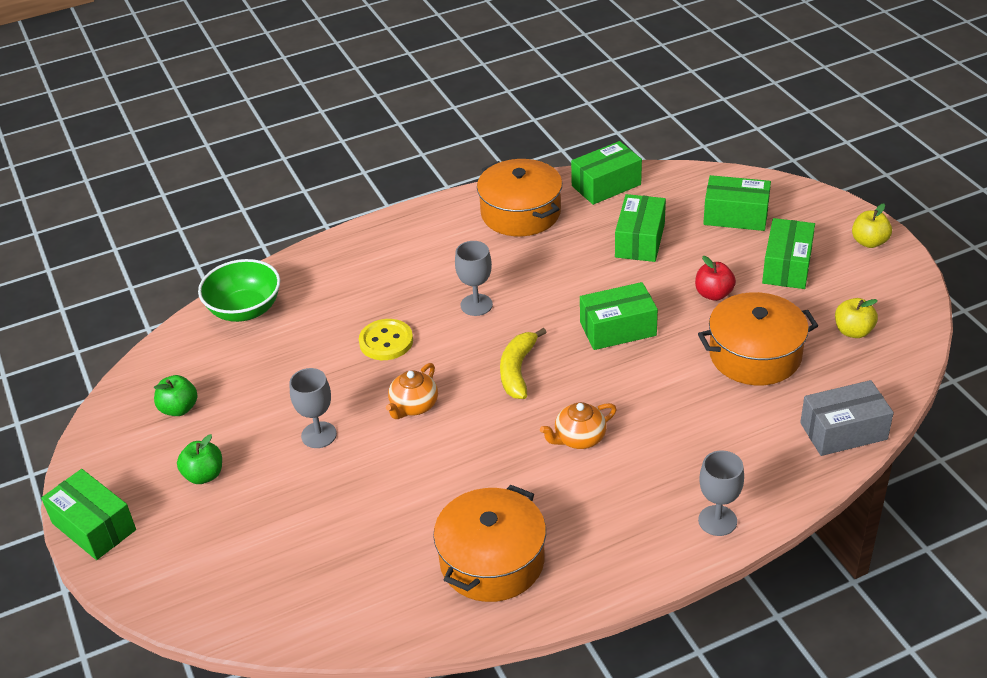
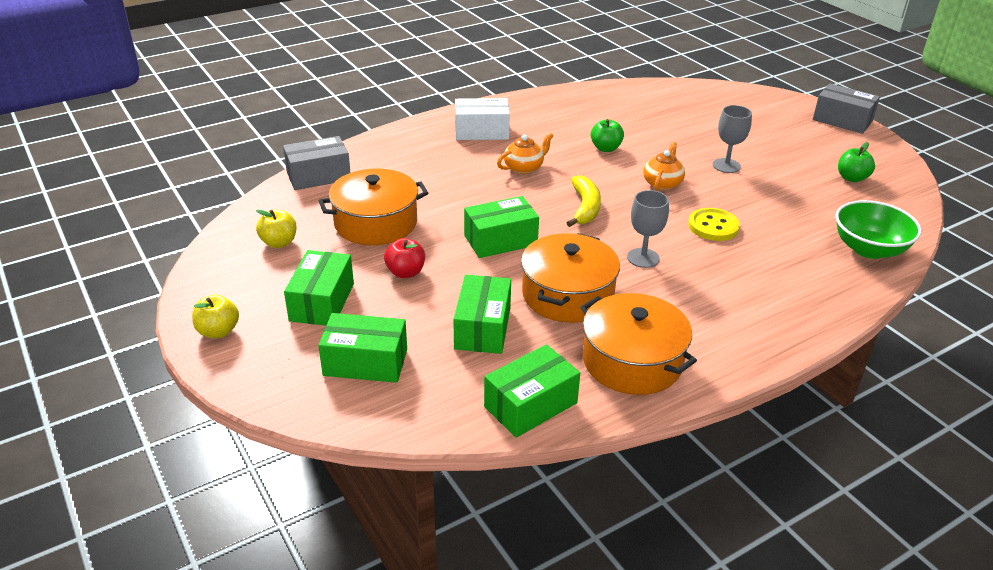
camera: 170 degrees right, 5 degrees down
green box [41,469,136,560] -> grey box [813,83,880,134]
green apple [177,434,222,484] -> green apple moved to [591,119,624,152]
orange pot [433,485,546,602] -> orange pot moved to [521,233,620,323]
grey goblet [698,450,744,536] -> none
none -> white box [455,98,510,140]

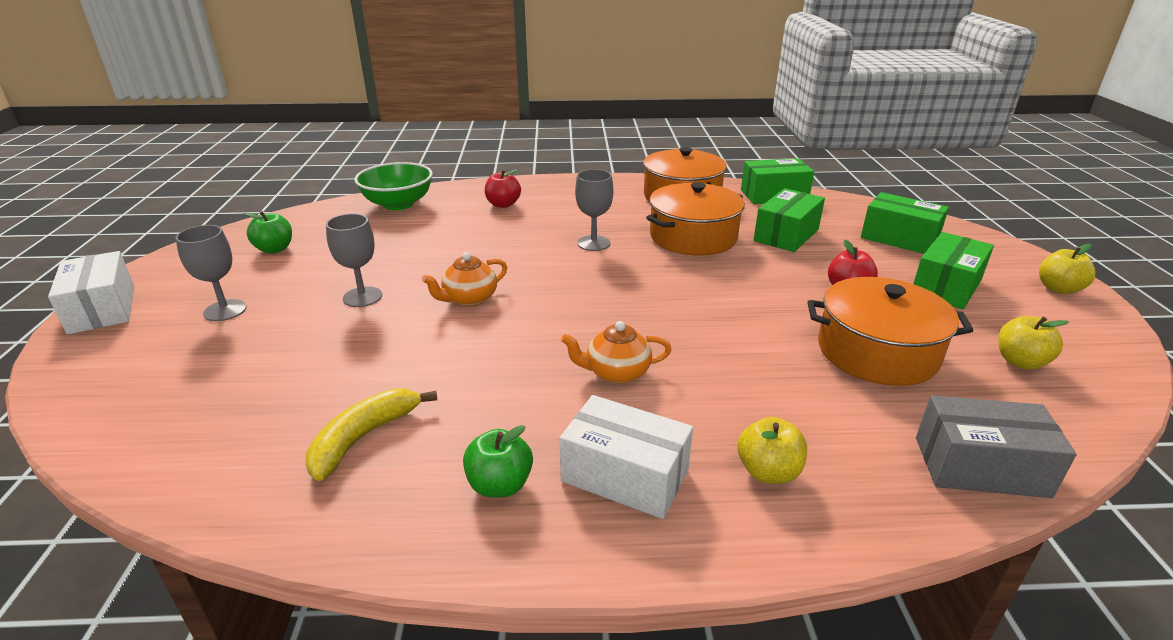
camera: 150 degrees left, 5 degrees down
green box [464,196,539,258] -> none
yellow banana [567,175,601,227] -> yellow banana moved to [306,388,437,481]
green apple [591,119,624,152] -> green apple moved to [463,425,533,498]
yellow button [688,208,740,241] -> none
grey box [813,83,880,134] -> white box [48,251,134,334]
none -> grey goblet [176,225,246,321]
none -> red apple [485,169,521,208]
none -> yellow apple [738,417,807,484]

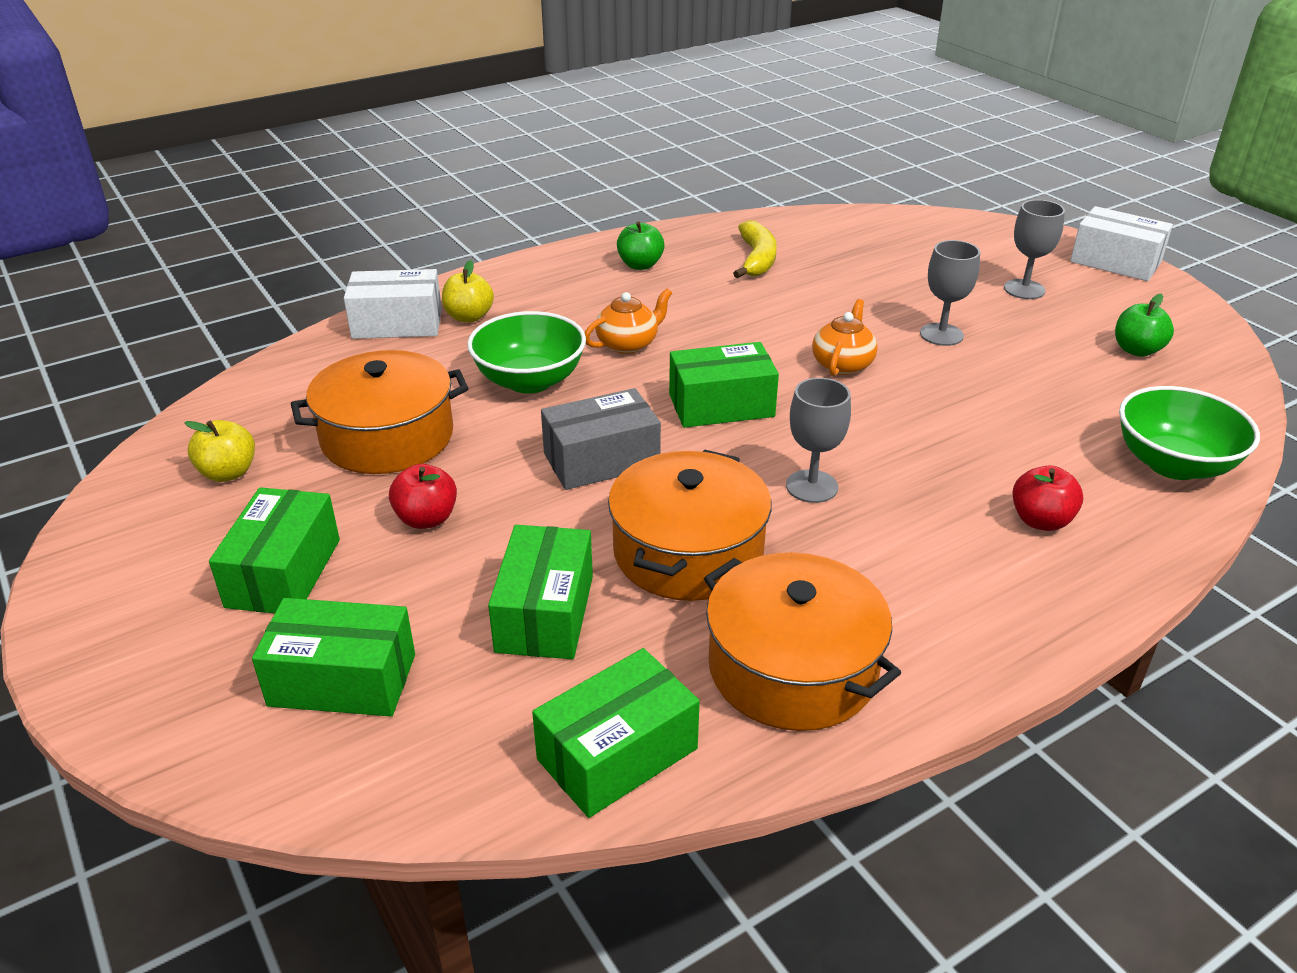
camera: 150 degrees right, 5 degrees up
white box [560,395,693,519] -> white box moved to [344,269,442,339]
grey box [916,396,1077,498] -> grey box moved to [541,388,661,490]
yellow apple [1039,244,1096,294] -> none
none -> green bowl [467,311,586,394]
none -> green box [669,342,779,428]

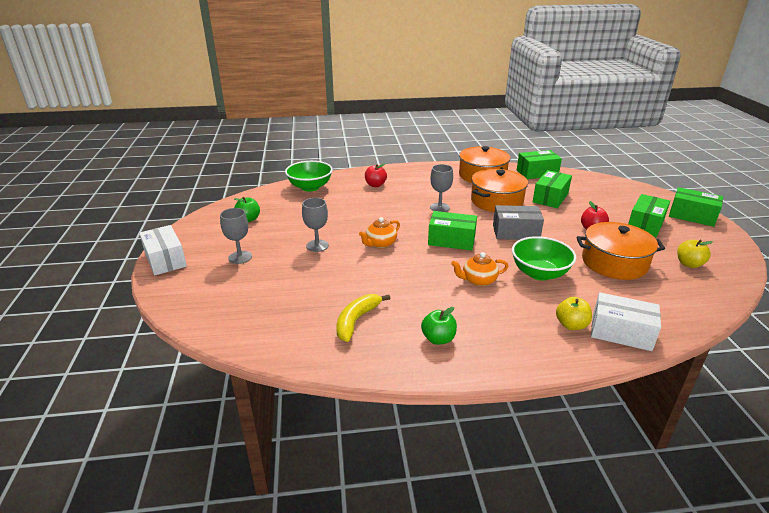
camera: 155 degrees left, 5 degrees down
green box [252,598,415,717] -> green box moved to [669,187,723,227]

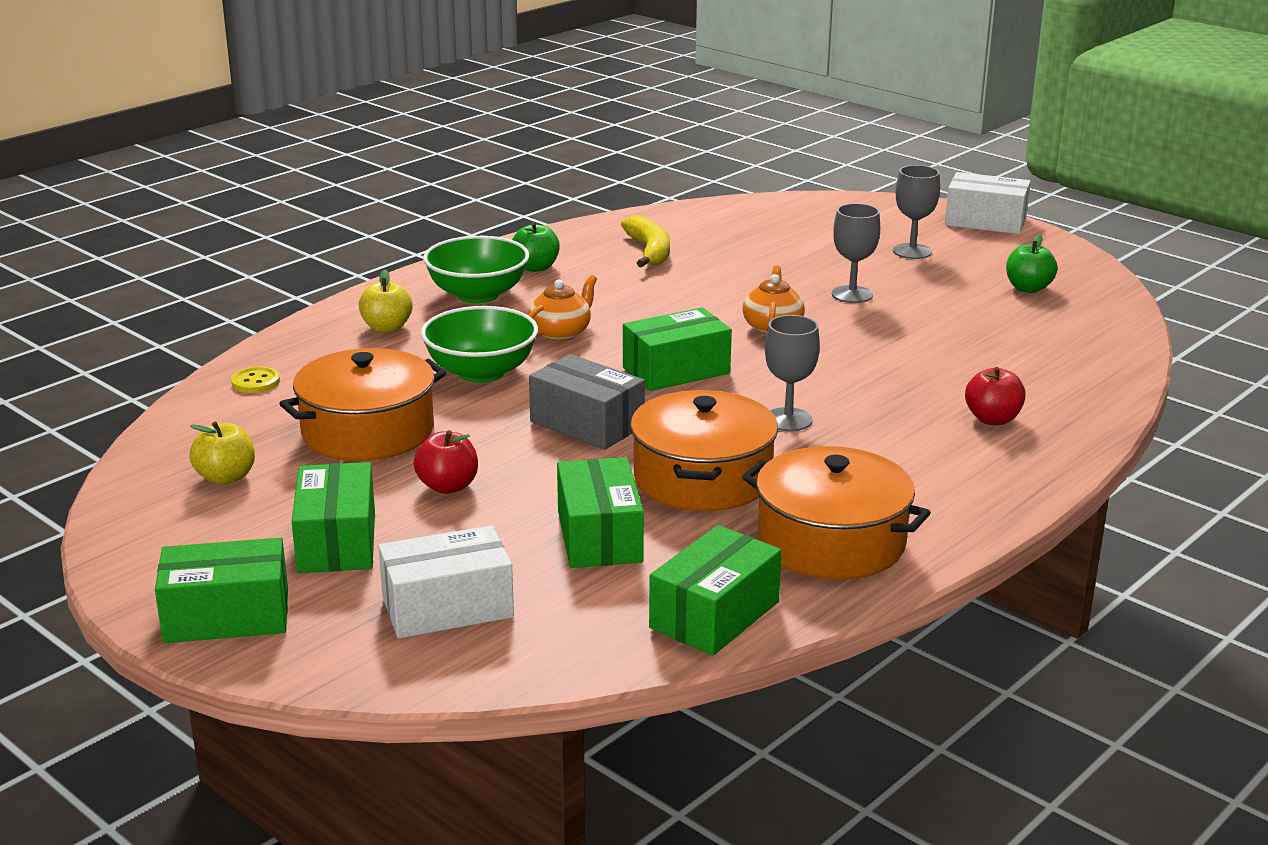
camera: 140 degrees right, 5 degrees down
green bowl [285,161,333,191] -> green bowl moved to [423,236,529,303]
grey box [493,205,544,240] -> grey box turned 75 degrees clockwise [529,354,645,450]
white box [591,292,661,351] -> white box moved to [378,525,514,638]
none -> yellow button [231,367,280,393]

